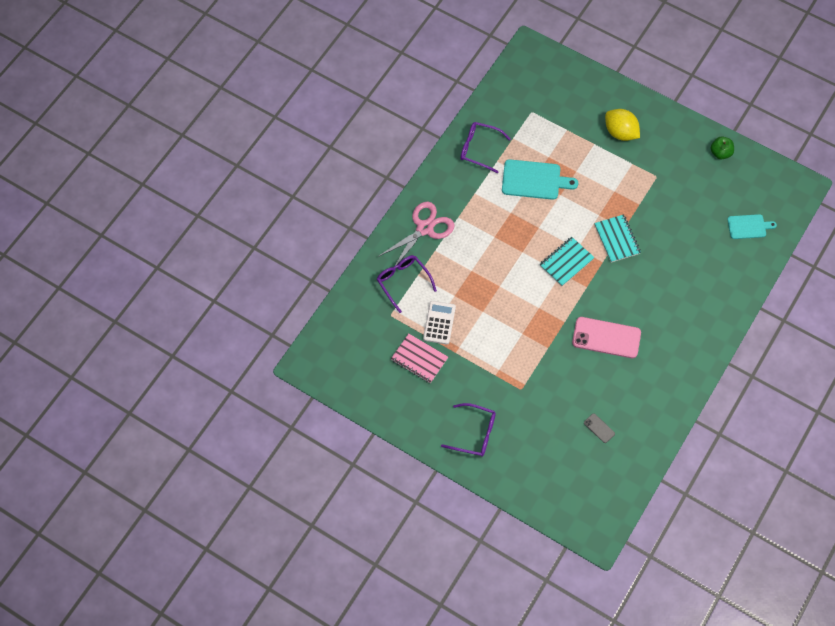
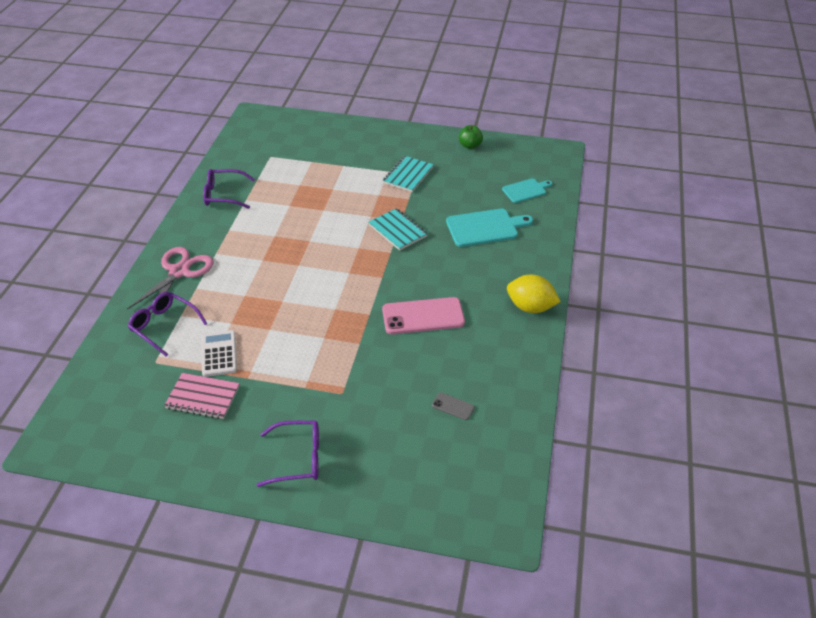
camera: 20 degrees left, 20 degrees down
turquoise cutting board [502,159,578,200] -> turquoise cutting board moved to [446,209,533,247]
turquoise notebook [539,237,595,286] -> turquoise notebook moved to [383,156,434,192]
yellow lemon [605,109,640,141] -> yellow lemon moved to [507,275,561,313]

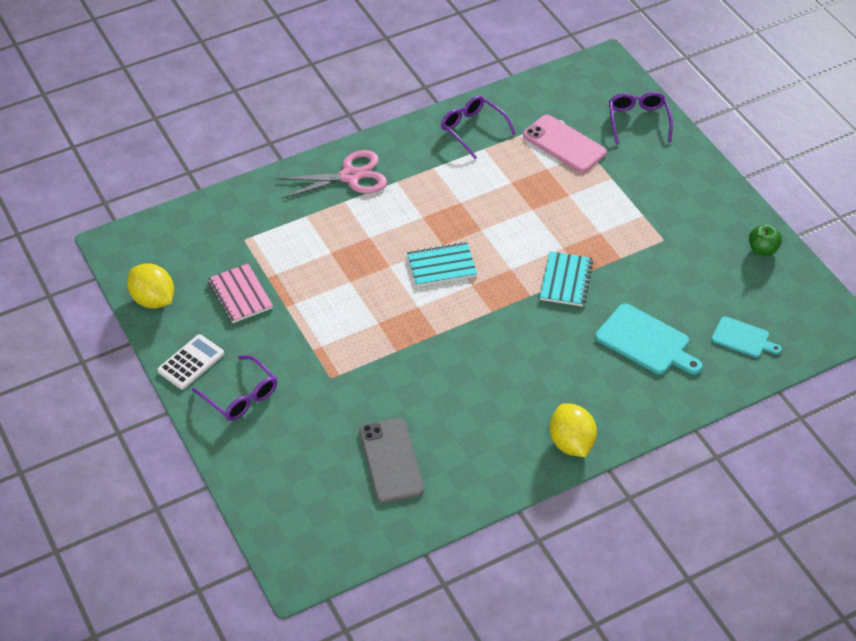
camera: 50 degrees right, 5 degrees up
purple glasses [128,292,208,357] -> purple glasses moved to [609,92,673,145]
white calculator [202,330,237,377] -> white calculator moved to [157,334,224,390]
pink phone [382,297,465,334] -> pink phone moved to [523,115,607,173]
turquoise notebook [383,156,434,192] -> turquoise notebook moved to [407,242,477,286]
grey phone [432,393,475,420] -> grey phone [359,418,424,503], size x2.19
none -> yellow lemon [127,263,174,309]

